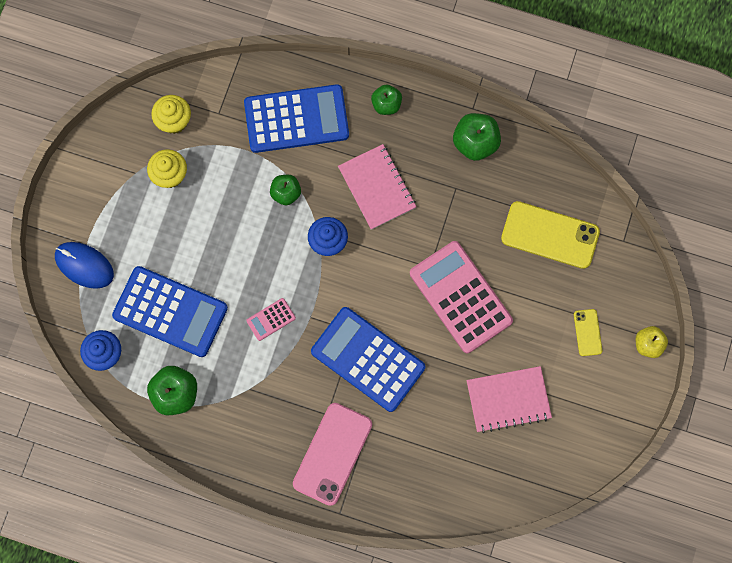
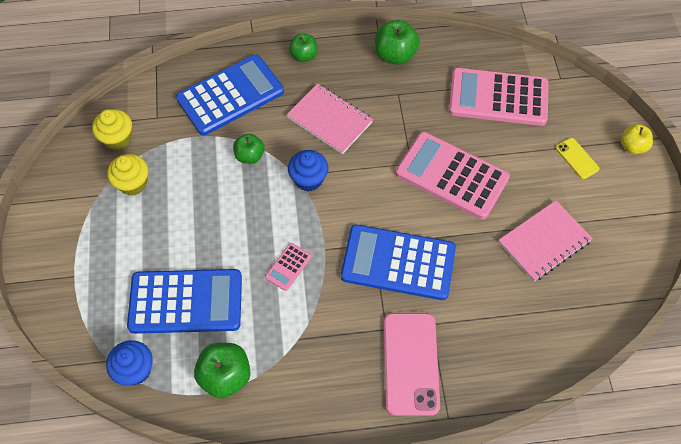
camera: 25 degrees left, 15 degrees down
blue mouse [55,242,114,289] -> none
yellow phone [501,201,600,269] -> pink calculator [449,68,549,126]

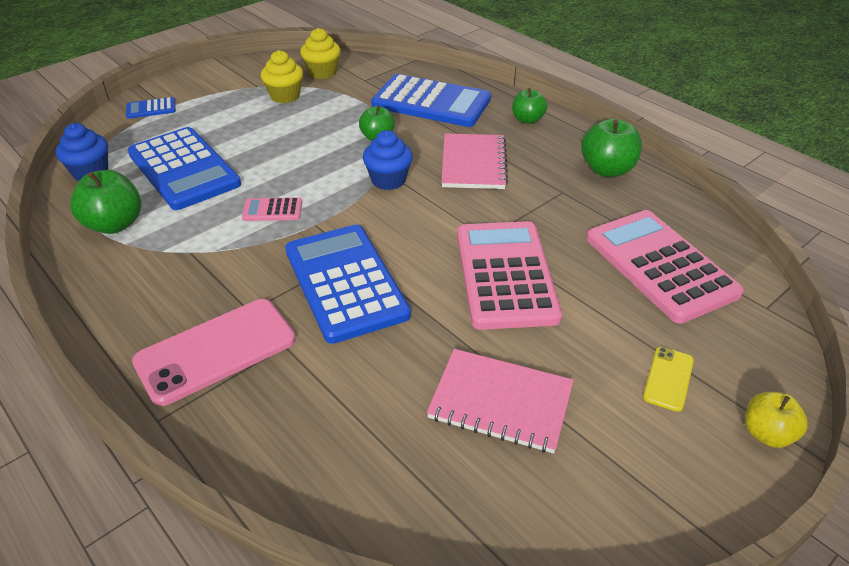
camera: 55 degrees right, 20 degrees down
none -> blue calculator [126,97,176,119]

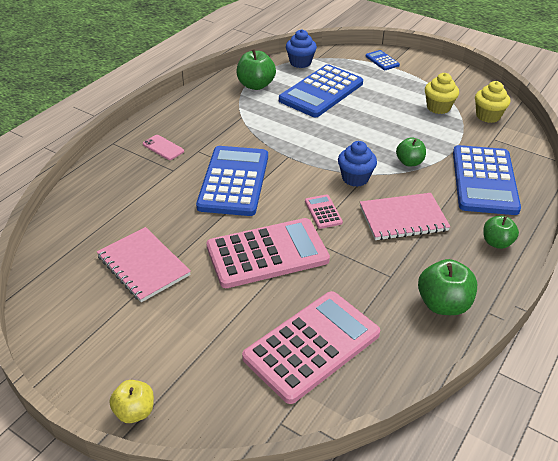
camera: 75 degrees right, 0 degrees up
pink phone [132,299,296,406] -> pink phone [143,135,184,160], size x0.49
pink calculator [242,197,302,221] -> pink calculator moved to [305,194,343,229]
blue calculator [285,225,411,344] -> blue calculator turned 45 degrees counterclockwise [196,146,268,216]
pink notebook [427,349,574,454] -> pink notebook turned 45 degrees counterclockwise [97,227,191,302]
yellow phone [643,347,694,412] -> none

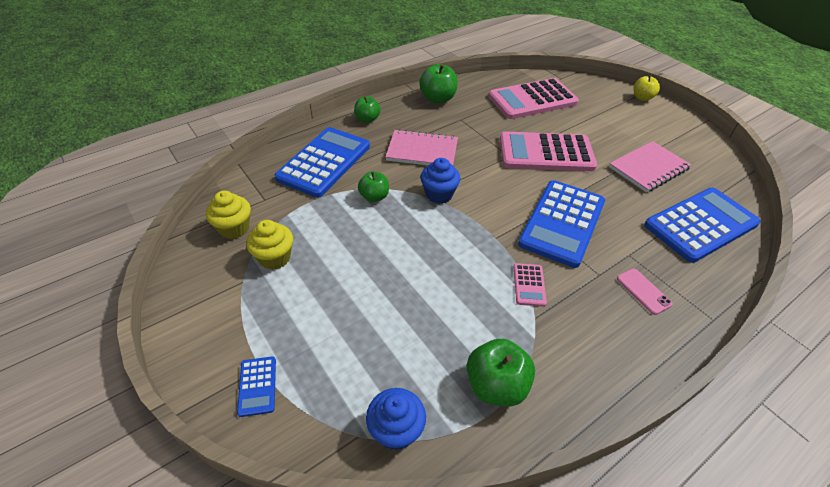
camera: 160 degrees left, 5 degrees up
pink notebook [97,227,191,302] -> pink notebook turned 75 degrees clockwise [609,141,691,193]
blue calculator [279,64,363,117] -> blue calculator moved to [644,188,761,263]
pink calculator [305,194,343,229] -> pink calculator moved to [514,263,547,307]

